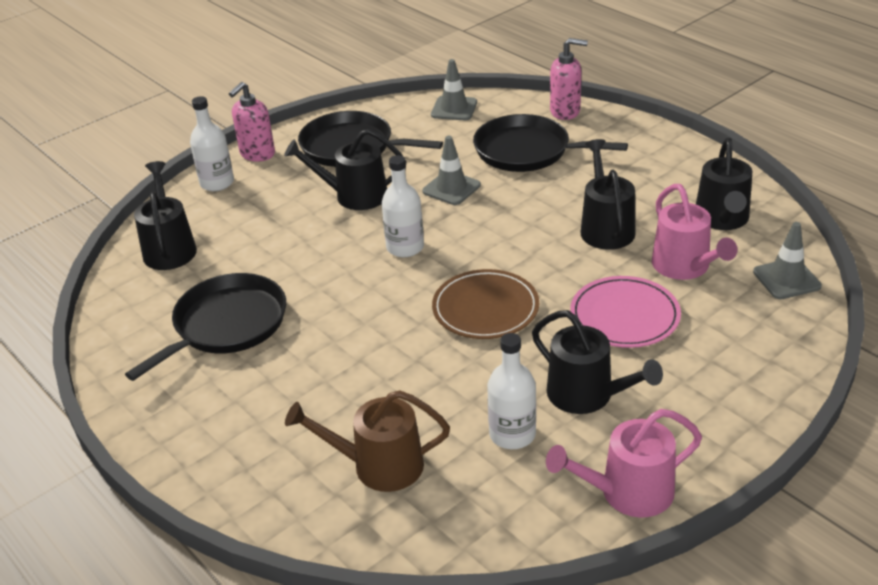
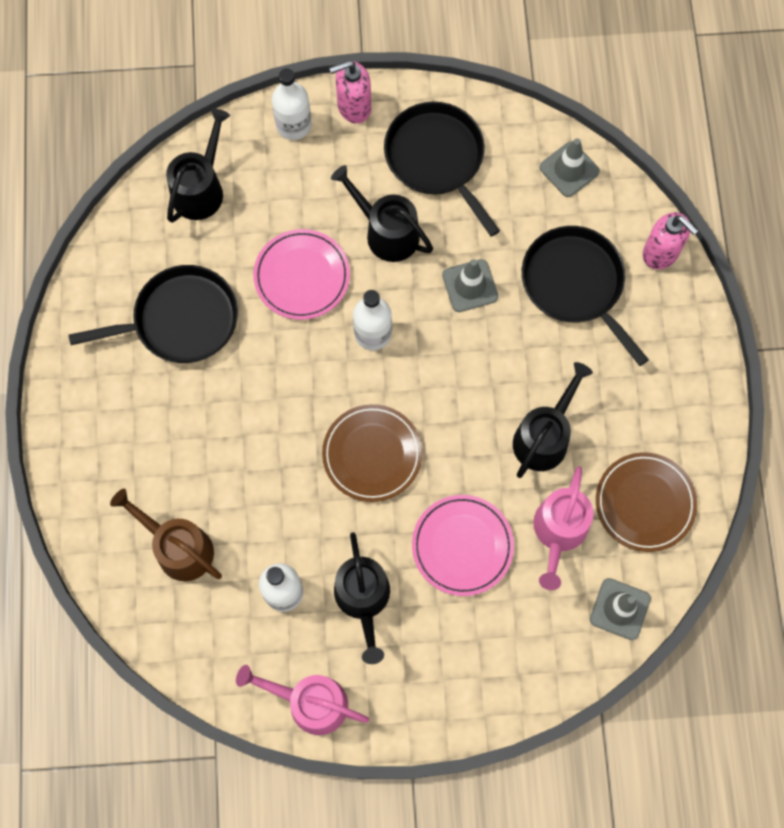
camera: 35 degrees right, 35 degrees up
black watering can [696,138,752,230] -> brown plate [596,452,697,552]
none -> pink plate [253,229,350,320]

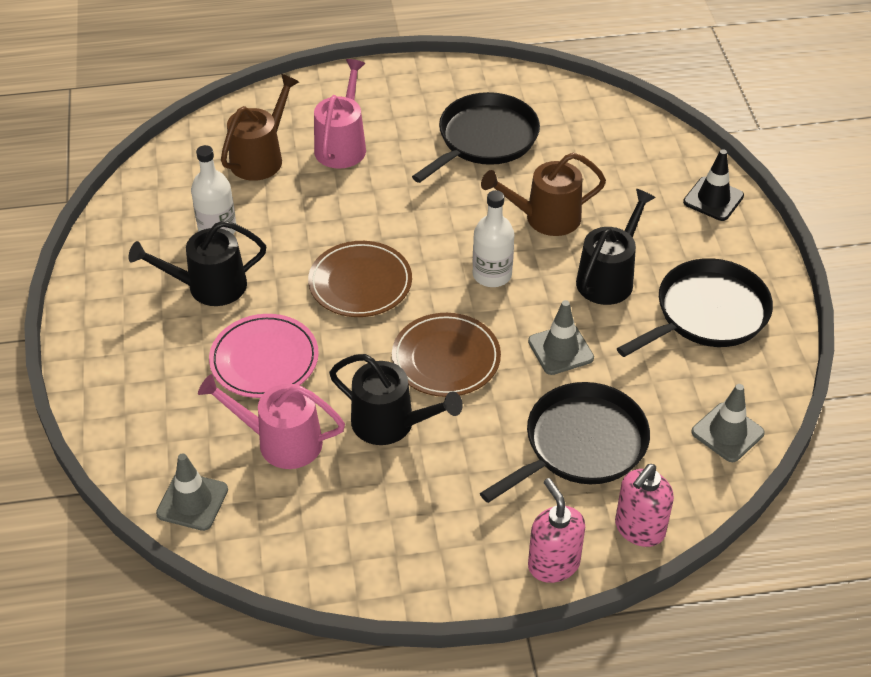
camera: 85 degrees right, 25 degrees down
black pan [69,265,238,363] -> black pan turned 120 degrees counterclockwise [412,92,540,183]
black watering can [166,108,230,223] -> none
pink watering can [236,665,369,735] -> pink watering can moved to [314,59,366,169]
pink plate [253,229,350,320] -> brown watering can [481,153,606,236]
white bottle [272,68,312,140] -> black traffic cone [683,149,744,221]
pink soap dispenser [329,60,371,123] -> pink soap dispenser moved to [528,478,585,583]
brown plate [596,452,697,552] -> brown plate moved to [392,313,501,397]

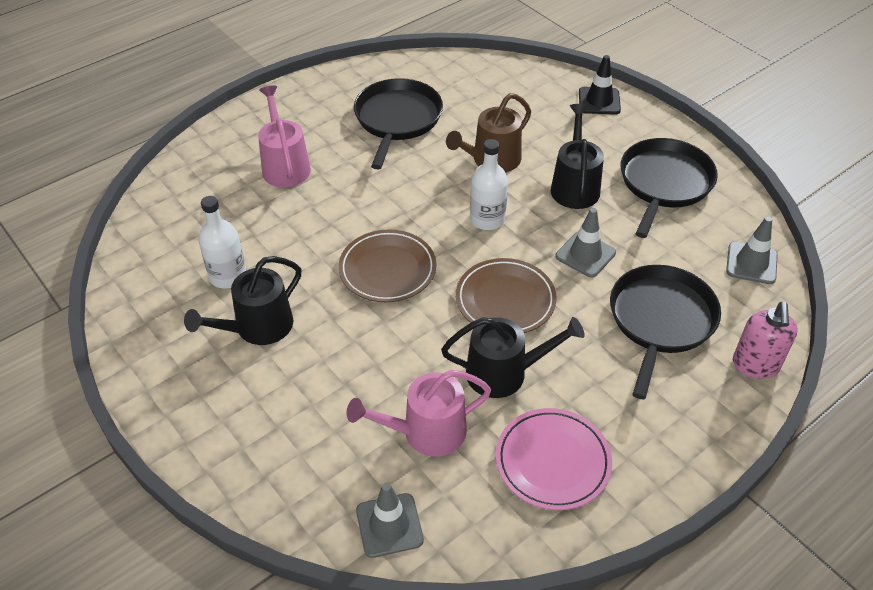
camera: 30 degrees left, 0 degrees up
pink plate [209,314,319,398] -> pink plate moved to [496,408,612,510]
brown watering can [221,74,299,181] -> none
pink soap dispenser [528,478,585,583] -> none

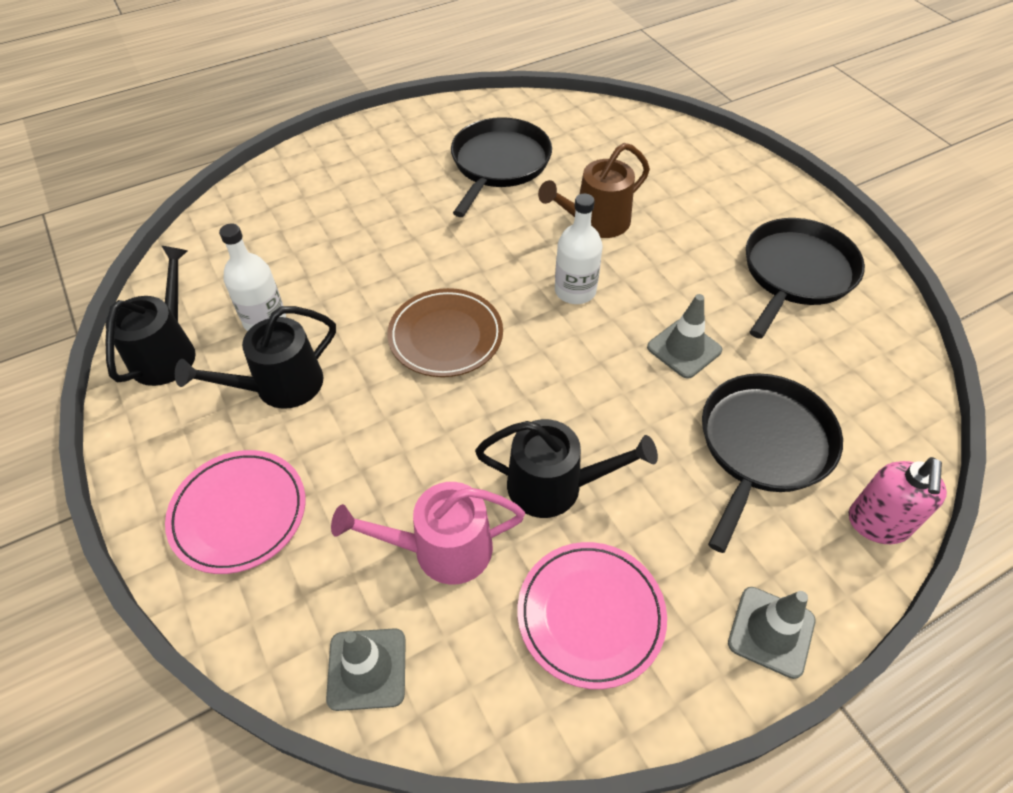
camera: 10 degrees right, 5 degrees up
pink watering can [258,86,311,187] -> none
brown plate [456,258,557,333] -> none
black watering can [551,104,604,209] -> black watering can moved to [105,246,196,386]
black traffic cone [579,55,621,115] -> none
grey traffic cone [726,216,778,284] -> grey traffic cone moved to [728,587,815,679]
none -> pink plate [165,450,305,574]

